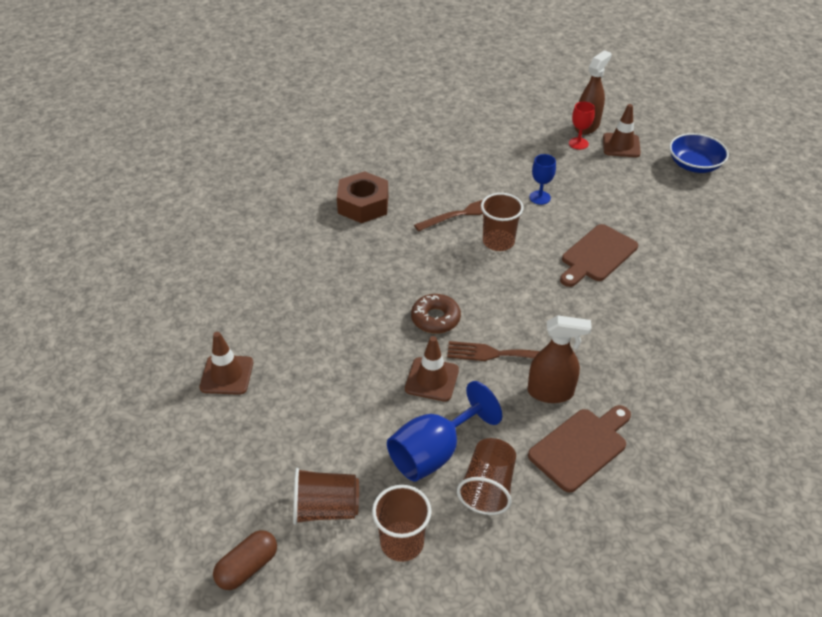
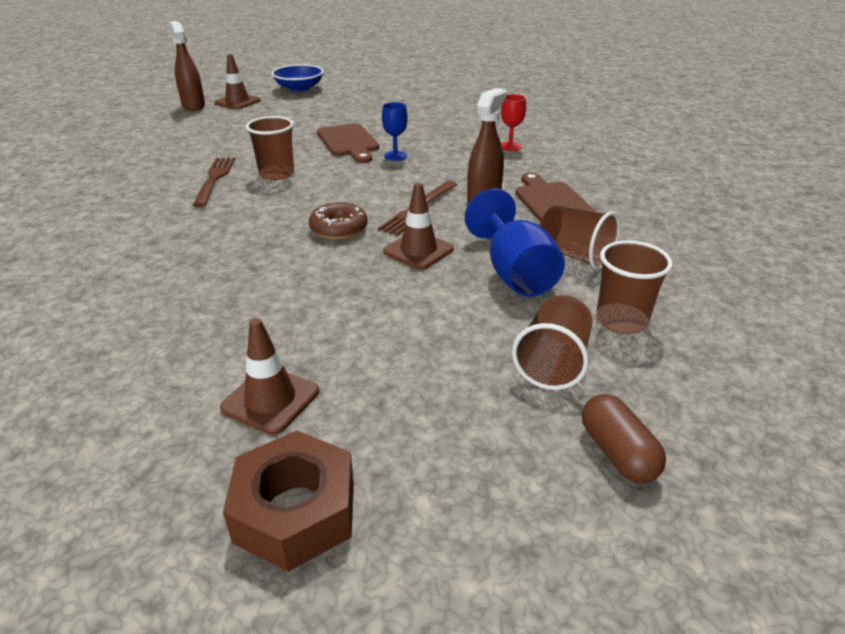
camera: 65 degrees left, 10 degrees down
brown nut [337,171,388,223] -> brown nut moved to [223,430,354,572]
blue goblet [529,154,556,205] -> blue goblet moved to [382,102,407,161]
red goblet [569,102,595,150] -> red goblet moved to [501,94,526,151]

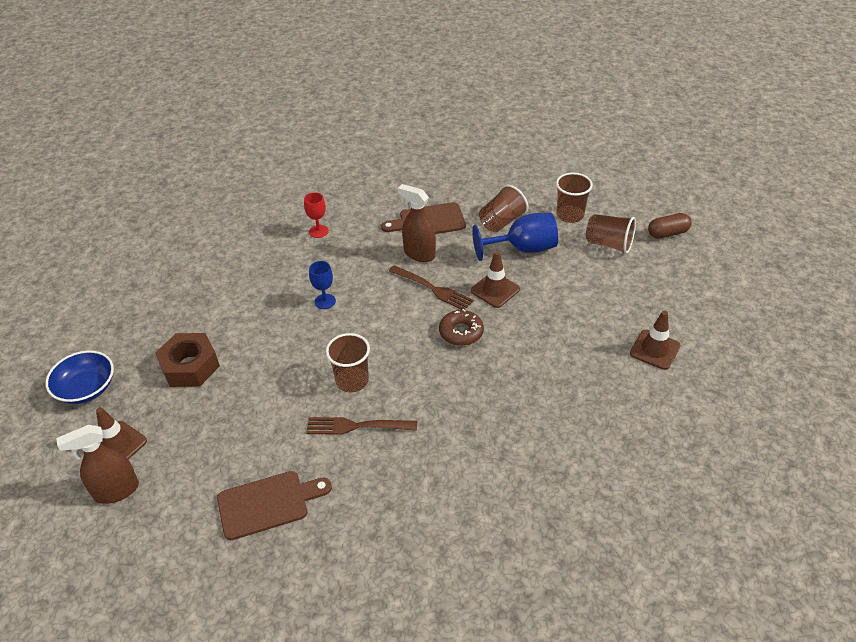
camera: 85 degrees left, 10 degrees up
brown nut [223,430,354,572] -> brown nut moved to [155,333,220,387]
brown cutting board [317,123,379,163] -> brown cutting board moved to [217,471,332,540]

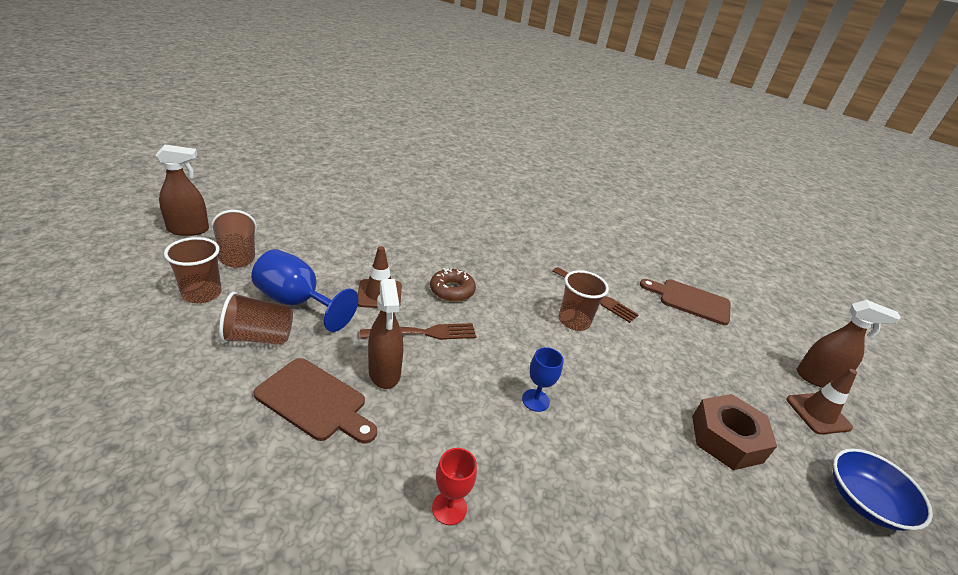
camera: 145 degrees left, 10 degrees down
brown fork [389,265,474,310] -> brown fork turned 90 degrees clockwise [360,323,477,340]
brown traffic cone [630,311,681,370] -> none
brown capsule [648,213,692,239] -> brown spray bottle [155,145,209,236]

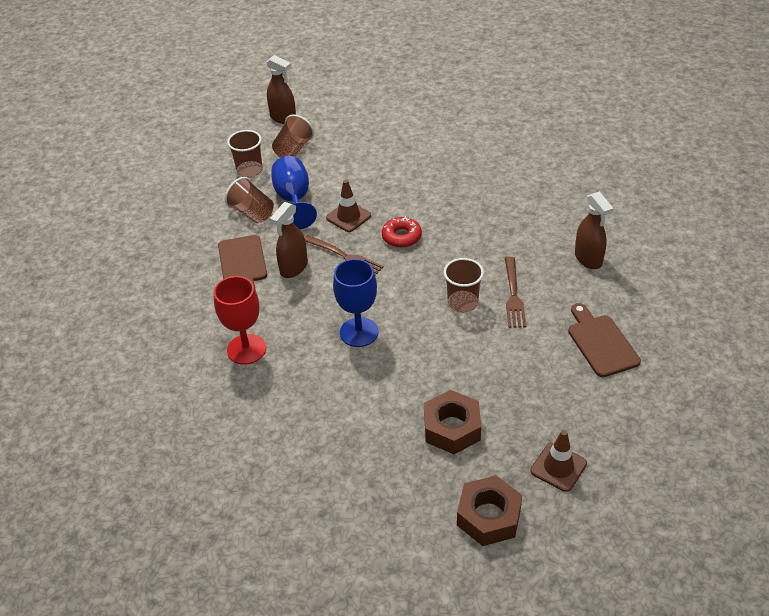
camera: 55 degrees right, 10 degrees up
brown donut [430,268,476,302] -> red donut [382,216,422,248]
red goblet [432,448,477,525] -> red goblet [213,276,266,365], size x1.78
blue goblet [522,347,564,412] -> blue goblet [333,259,379,347], size x1.78
brown spray bottle [797,300,901,388] -> brown spray bottle moved to [575,191,614,269]
blue bowl [833,448,933,531] -> brown nut [457,475,522,546]

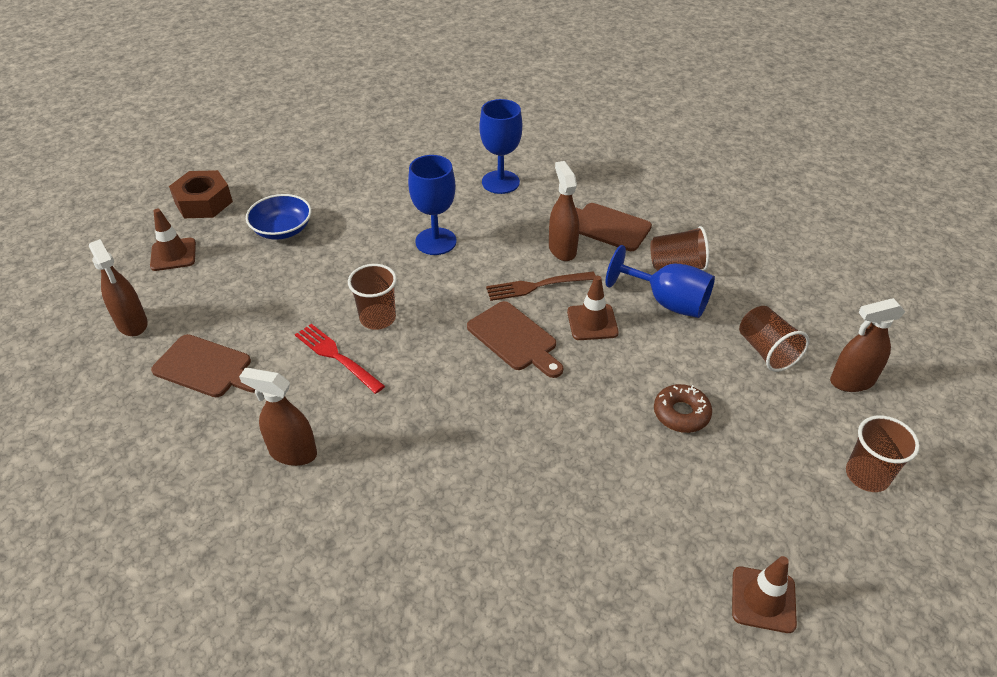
camera: 130 degrees right, 0 degrees up
red goblet [213,276,266,365] -> blue goblet [479,99,522,194]
brown cup [227,130,263,178] -> brown cup moved to [846,416,920,492]
red donut [382,216,422,248] -> brown cutting board [467,301,563,378]
brown nut [424,390,481,454] -> blue bowl [246,194,311,240]
brown fork [505,257,526,328] -> red fork [295,324,385,394]
none -> brown spray bottle [89,239,148,336]
none -> brown donut [654,384,712,433]
none -> brown traffic cone [732,556,797,633]

